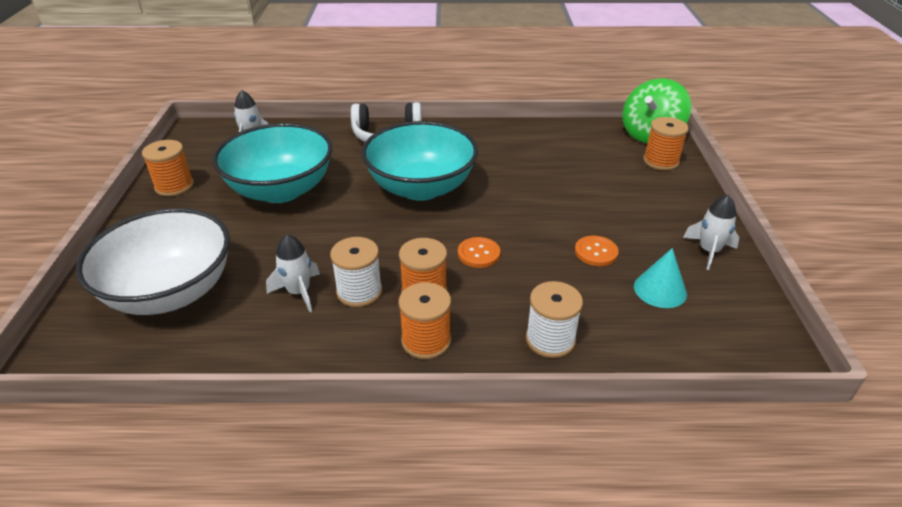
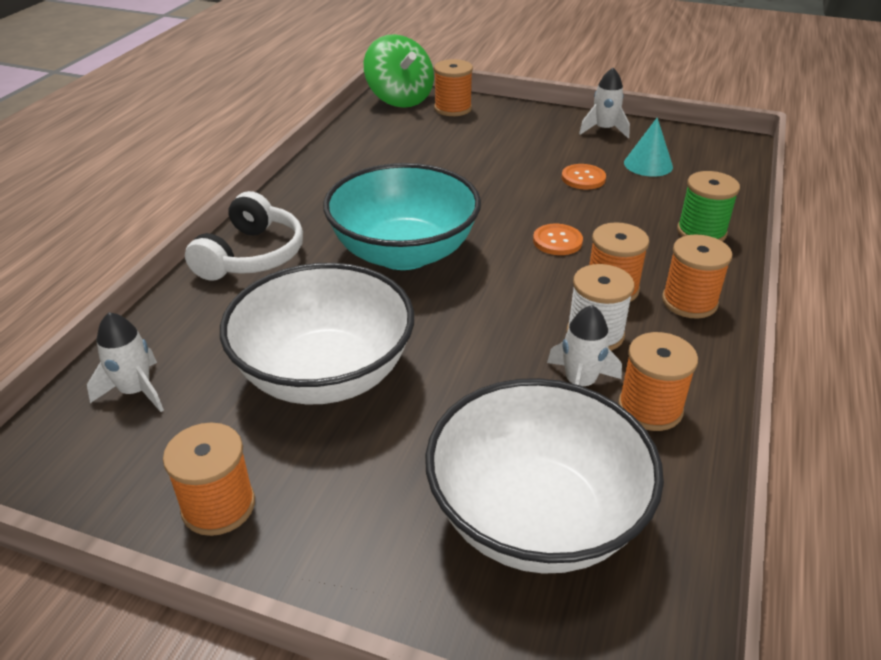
camera: 70 degrees left, 0 degrees up
turquoise bowl [212,123,332,203] -> white bowl [220,263,414,404]
white spool [526,281,583,358] -> green spool [677,171,740,241]
none -> orange spool [618,332,698,431]

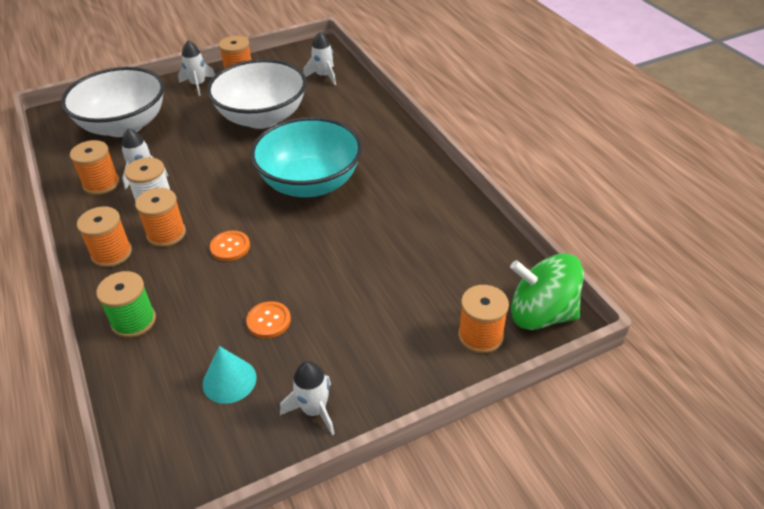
camera: 135 degrees right, 5 degrees up
white headphones [185,191,303,281] -> none
none -> white rocket [178,41,215,96]

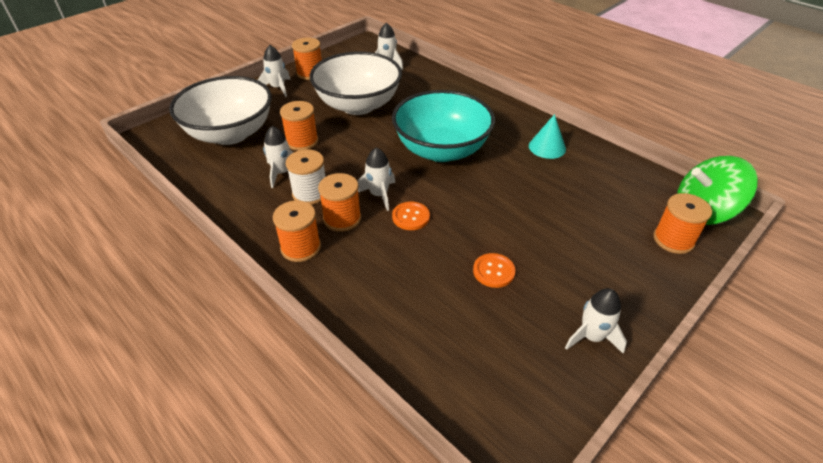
camera: 20 degrees left, 0 degrees up
orange spool [70,140,119,195] -> orange spool moved to [280,101,318,151]
green spool [96,271,156,338] -> none
turquoise cone [203,346,256,404] -> turquoise cone moved to [529,114,566,159]
none -> white rocket [358,147,395,211]

